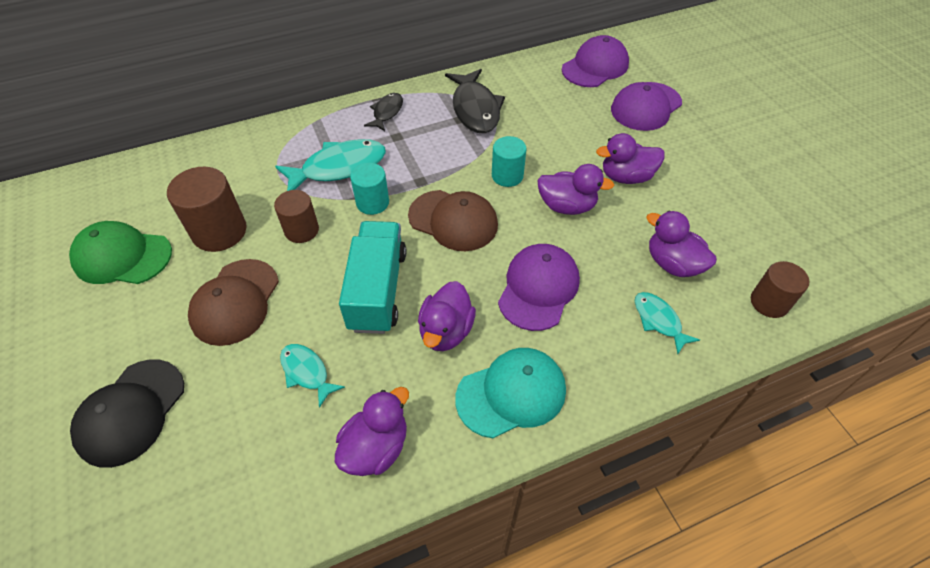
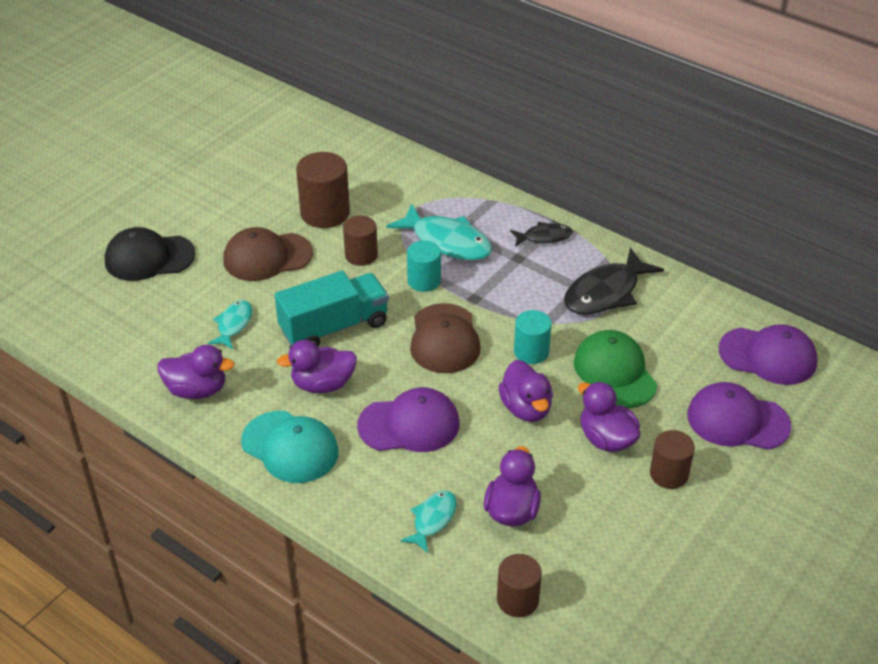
camera: 60 degrees right, 10 degrees down
green cap [69,221,172,284] -> green cap moved to [574,330,657,409]
none -> brown cylinder [650,430,695,489]

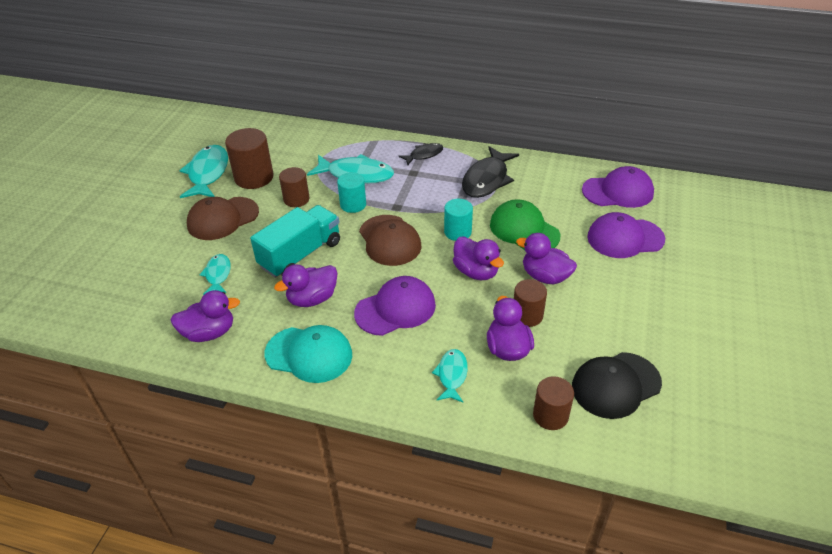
camera: 20 degrees left, 0 degrees up
black cap [104,227,196,281] -> black cap moved to [572,352,662,419]
brown cylinder [650,430,695,489] -> brown cylinder moved to [514,279,547,327]
none -> turquoise fish [179,145,228,198]

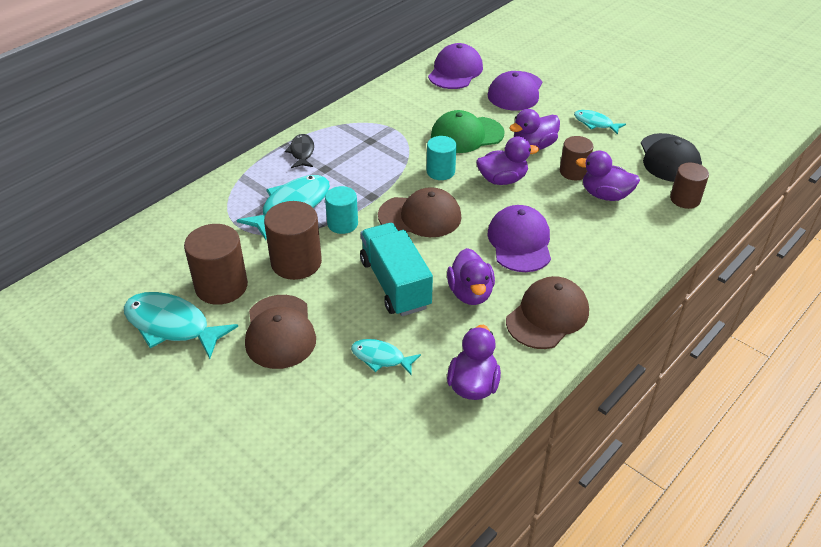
camera: 65 degrees left, 0 degrees up
turquoise cap [265,325,352,383] -> brown cap [506,276,589,349]
brown cylinder [279,167,309,207] -> brown cylinder [264,201,322,280], size x1.56
turquoise fish [432,349,468,402] -> turquoise fish moved to [574,110,626,135]
black fish [462,146,519,198] -> none

